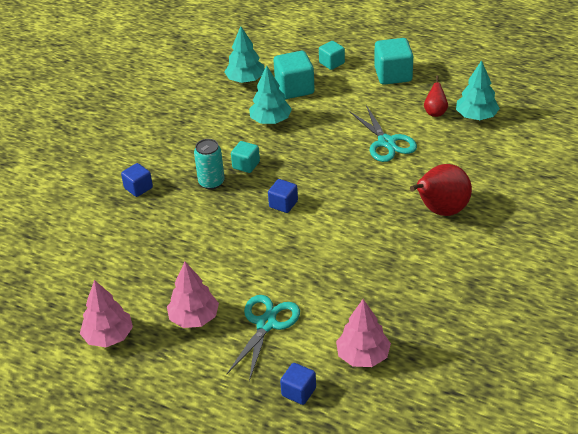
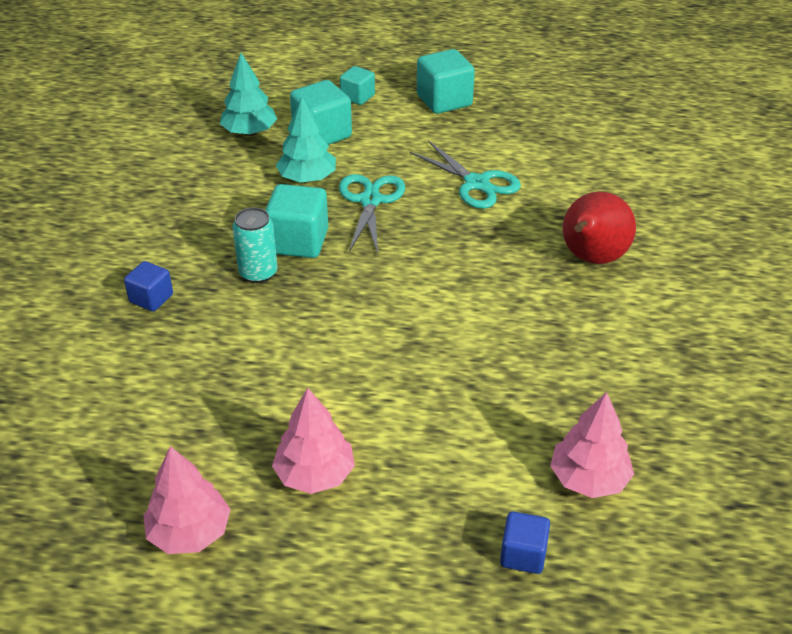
camera: 20 degrees left, 0 degrees up
turquoise scissors [227,295,300,381] -> turquoise scissors moved to [339,174,405,254]
turquoise cube [231,141,260,173] -> turquoise cube [265,184,328,258], size x1.67
blue cube [268,179,298,213] -> none
red pear [424,76,448,117] -> none
turquoise tree [456,60,500,120] -> none

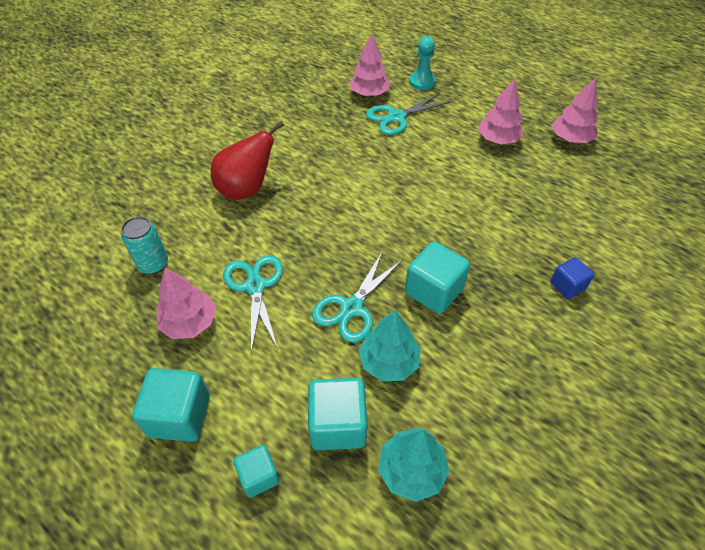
camera: 150 degrees left, 10 degrees up
turquoise can [233,207,278,283] -> turquoise can moved to [121,216,168,274]
blue cube [500,511,550,574] -> turquoise pawn [409,36,436,90]
none -> pink tree [157,268,216,339]
none -> turquoise scissors [366,93,450,135]

